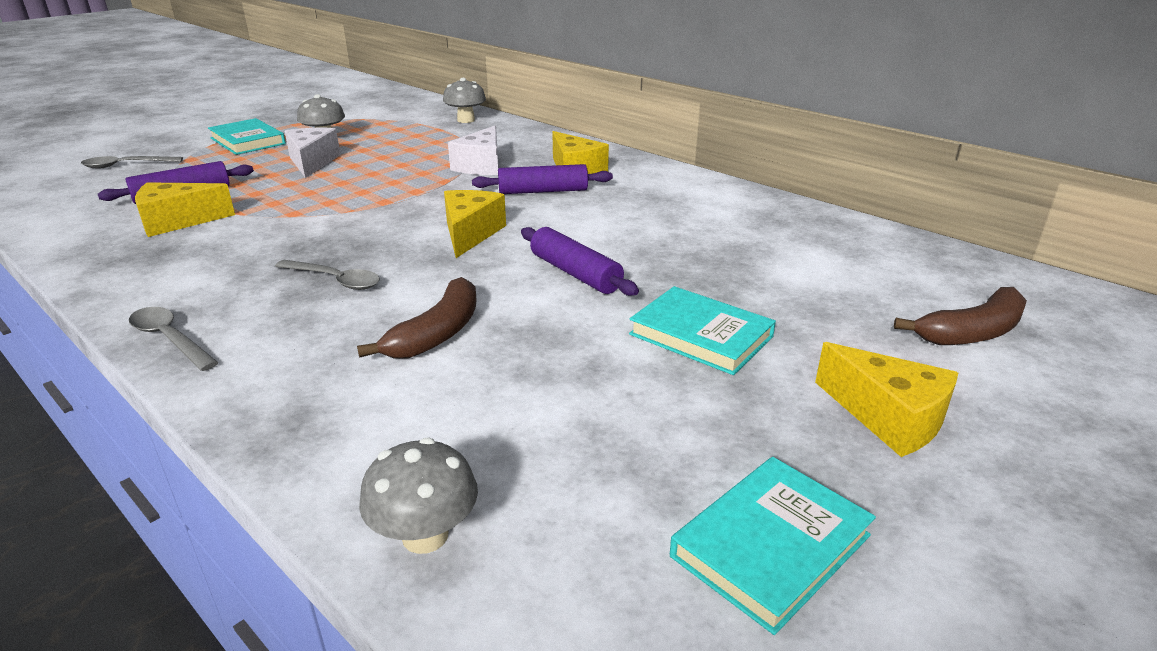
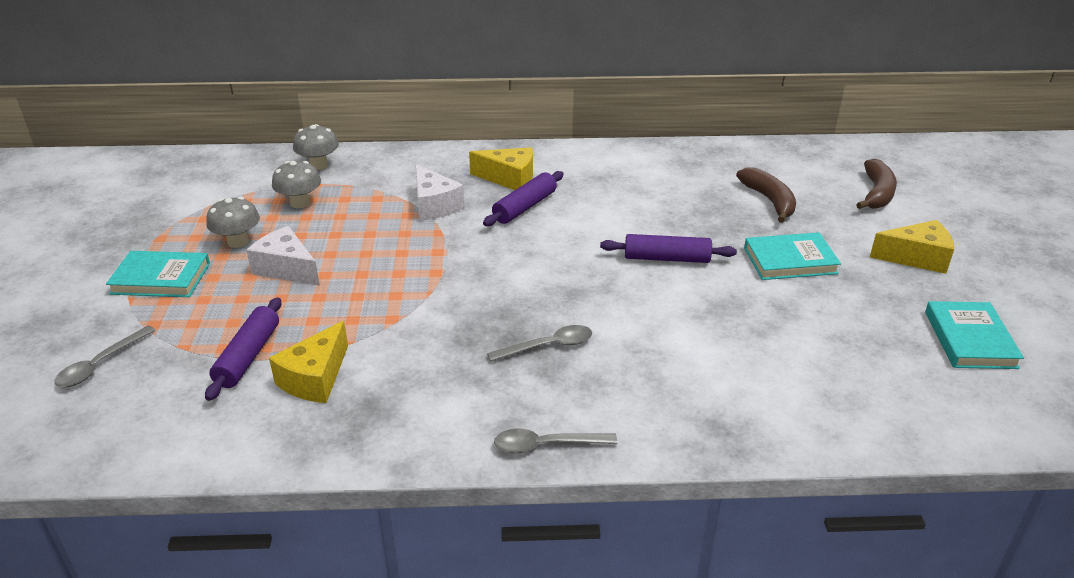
camera: 45 degrees left, 5 degrees up
brown banana [357,277,477,358] -> brown banana moved to [736,167,796,223]
grey mushroom [359,438,478,554] -> grey mushroom moved to [272,161,321,208]
yellow cheese [444,190,506,258] -> none

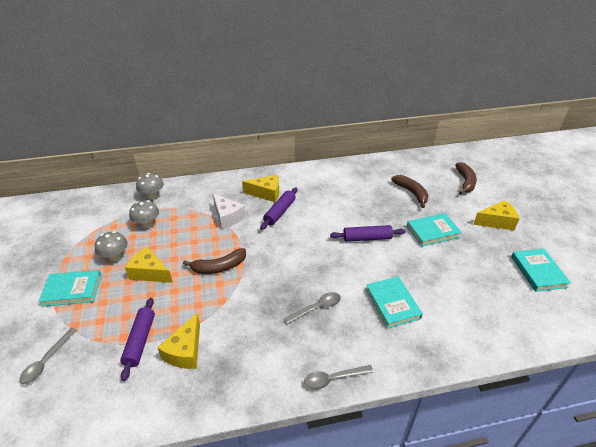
camera: 10 degrees left, 5 degrees up
white cheese [246,226,320,286] -> yellow cheese [125,247,173,283]
none -> brown banana [183,248,246,274]
none -> turquoise book [366,276,423,329]

